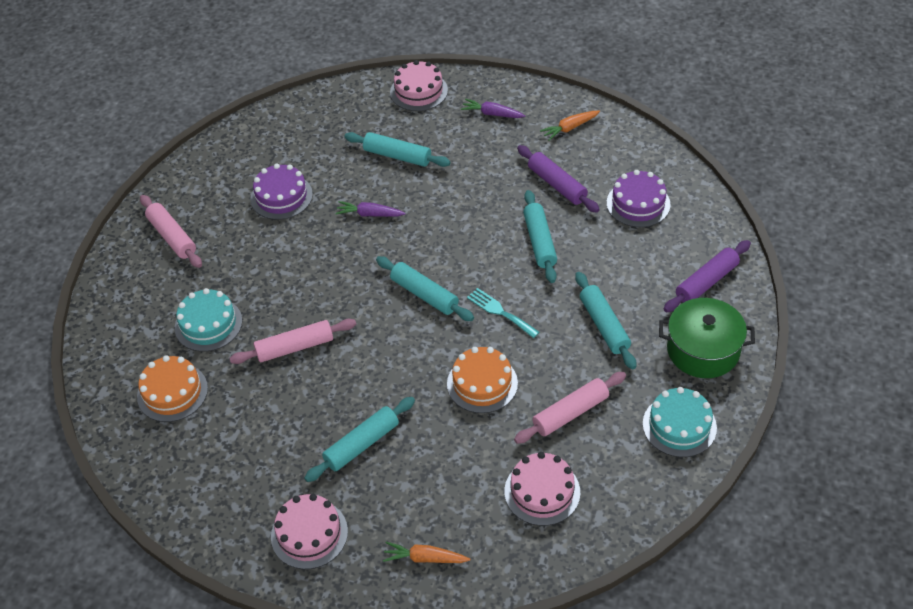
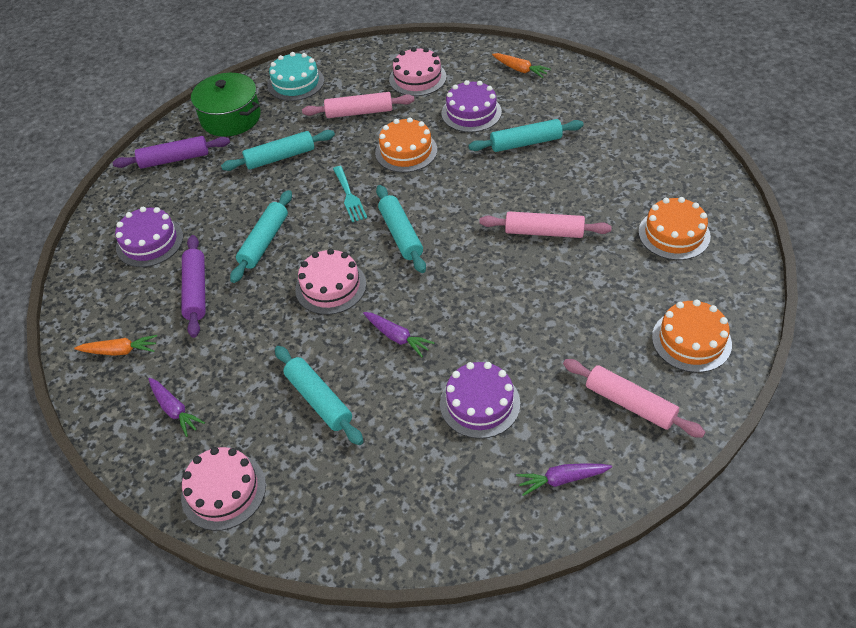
camera: 150 degrees left, 0 degrees up
pink rolling pin [140,195,202,268] -> pink rolling pin turned 45 degrees counterclockwise [563,359,705,438]
turquoise cake [175,288,242,352] -> none
pink cake [271,494,348,569] -> pink cake moved to [295,248,366,315]
turquoise rolling pin [575,272,636,369] -> turquoise rolling pin turned 60 degrees clockwise [221,130,335,171]
none -> purple cake [442,80,502,132]
none -> purple carrot [516,463,612,496]
none -> orange cake [652,299,732,373]

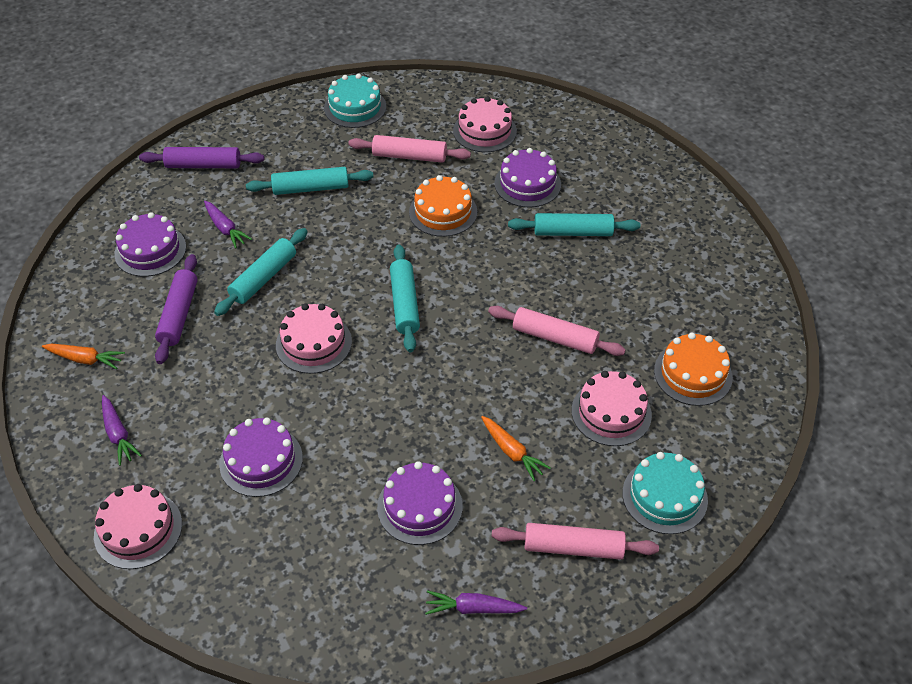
camera: 10 degrees right, 0 degrees up
green pot [191,73,261,137] -> none
turquoise rolling pin [275,346,364,445] -> purple cake [219,418,303,497]
turquoise fork [333,166,367,222] -> none
purple carrot [363,312,435,357] -> purple carrot moved to [204,201,252,248]
orange carrot [492,53,551,78] -> orange carrot moved to [481,416,551,481]
pink rolling pin [563,359,705,438] -> pink rolling pin turned 45 degrees counterclockwise [492,523,659,560]
orange cake [652,299,732,373] -> turquoise cake [622,452,708,534]
none -> pink cake [572,371,652,446]

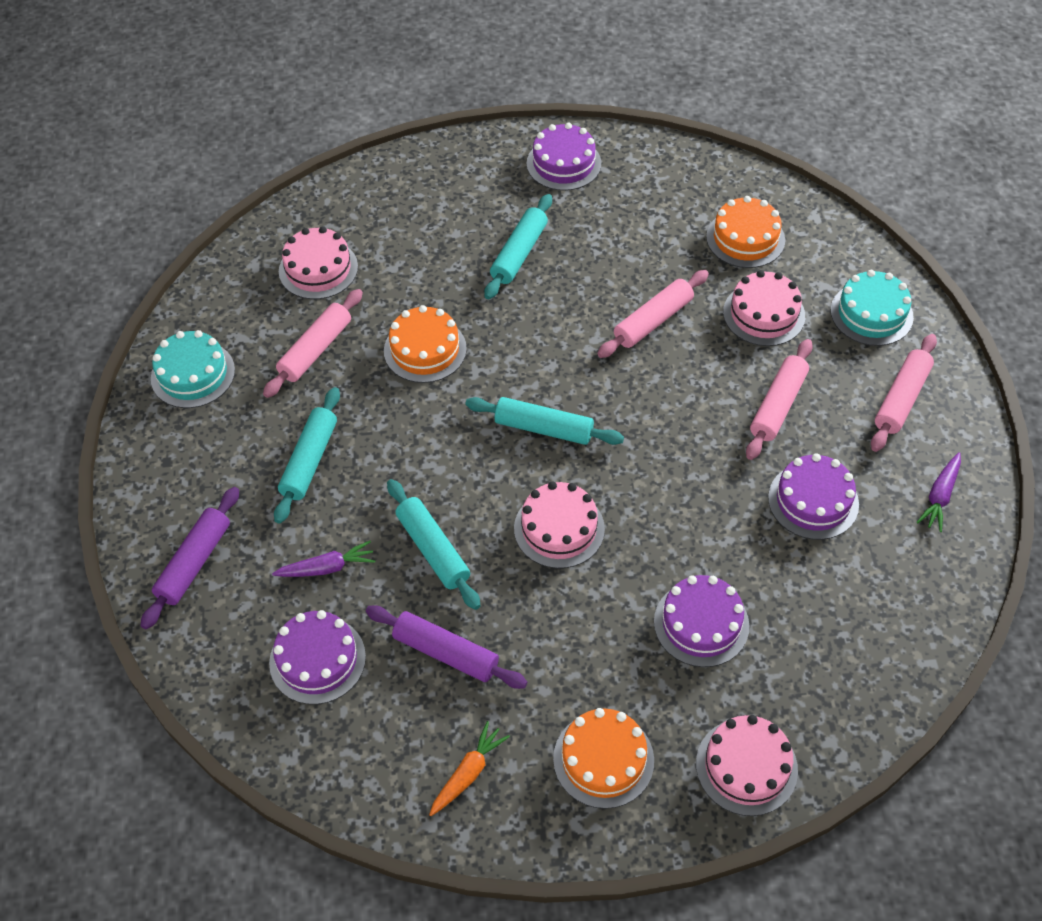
camera: 65 degrees left, 5 degrees up
purple carrot [102,395,142,466] -> orange cake [553,708,654,809]
orange carrot [481,416,551,481] -> pink rolling pin [746,339,813,460]
purple cake [494,148,561,208] -> purple cake moved to [527,123,601,191]

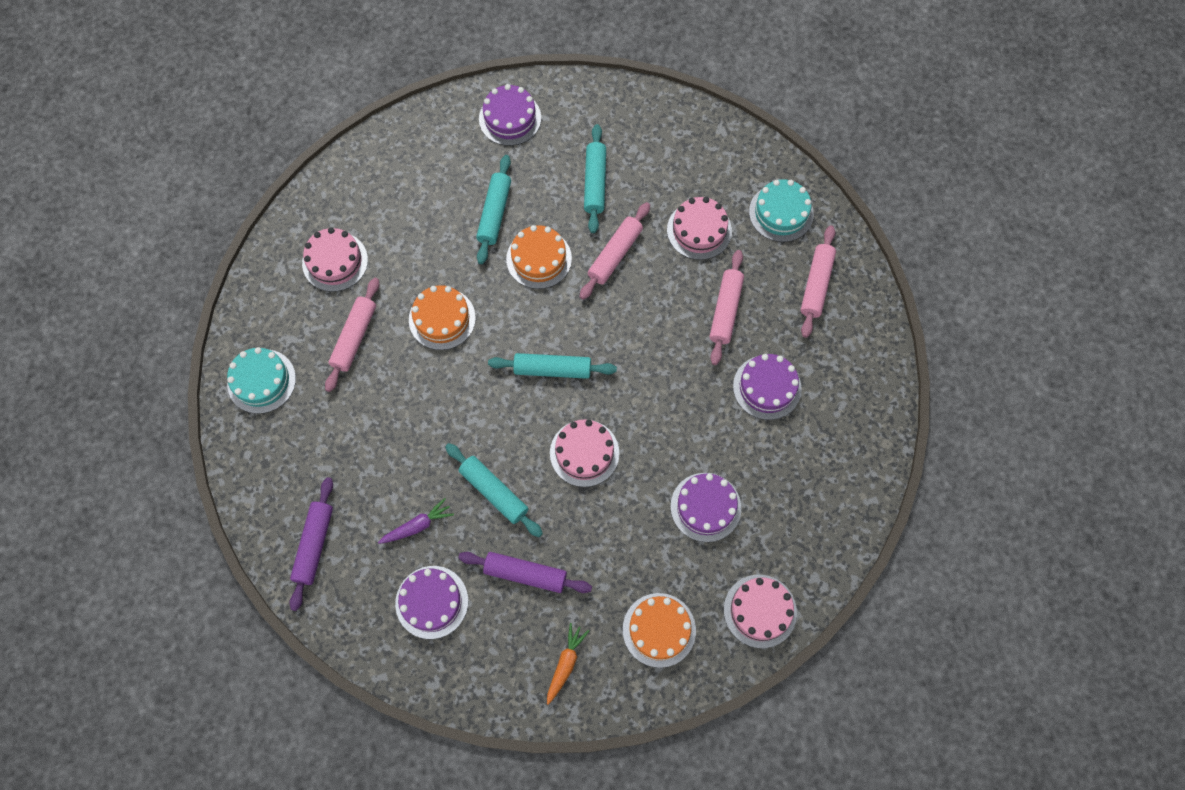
camera: 15 degrees left, 15 degrees up
turquoise rolling pin [274,387,340,524] -> turquoise rolling pin moved to [584,124,606,233]
orange cake [706,196,785,268] -> orange cake moved to [506,225,572,289]
purple carrot [917,452,961,532] -> none

